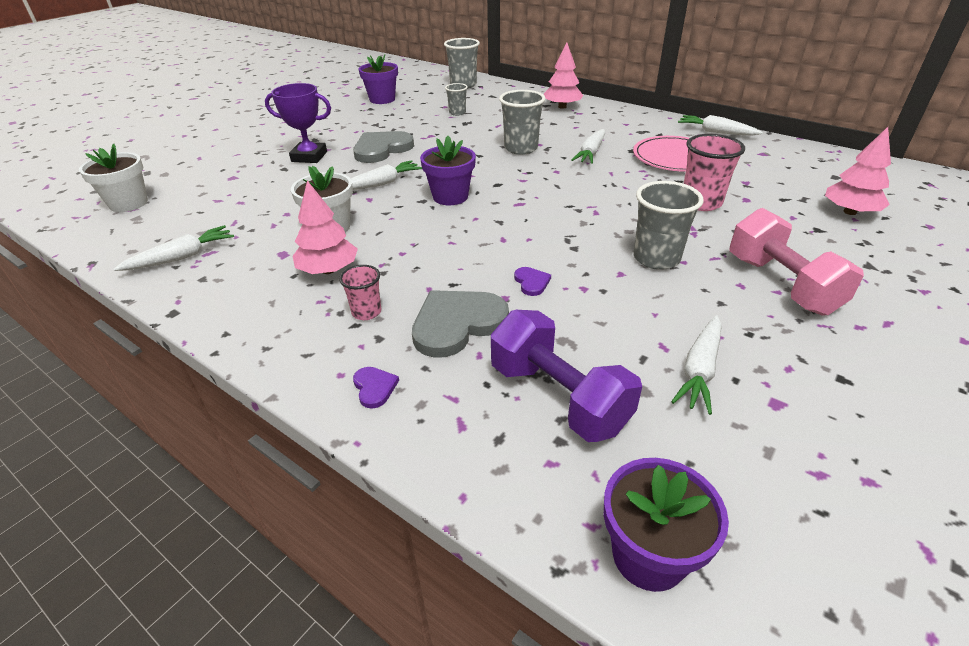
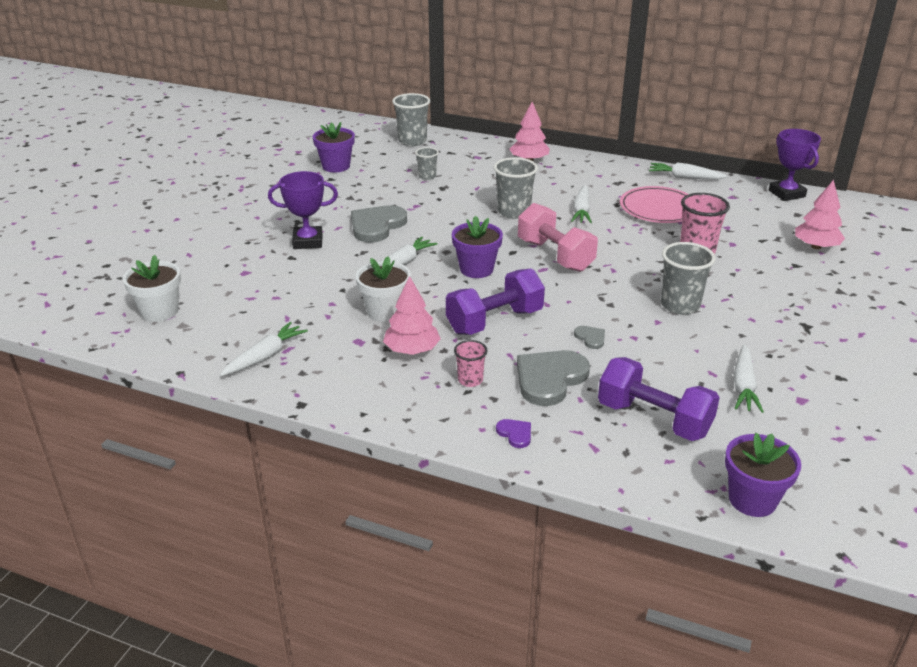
camera: 15 degrees left, 5 degrees down
purple heart [514,267,551,296] -> grey heart [574,326,605,349]
pink dumbbell [730,208,864,316] -> pink dumbbell moved to [518,203,598,272]
none -> purple dumbbell [446,269,545,335]
none -> purple trophy [769,129,821,201]

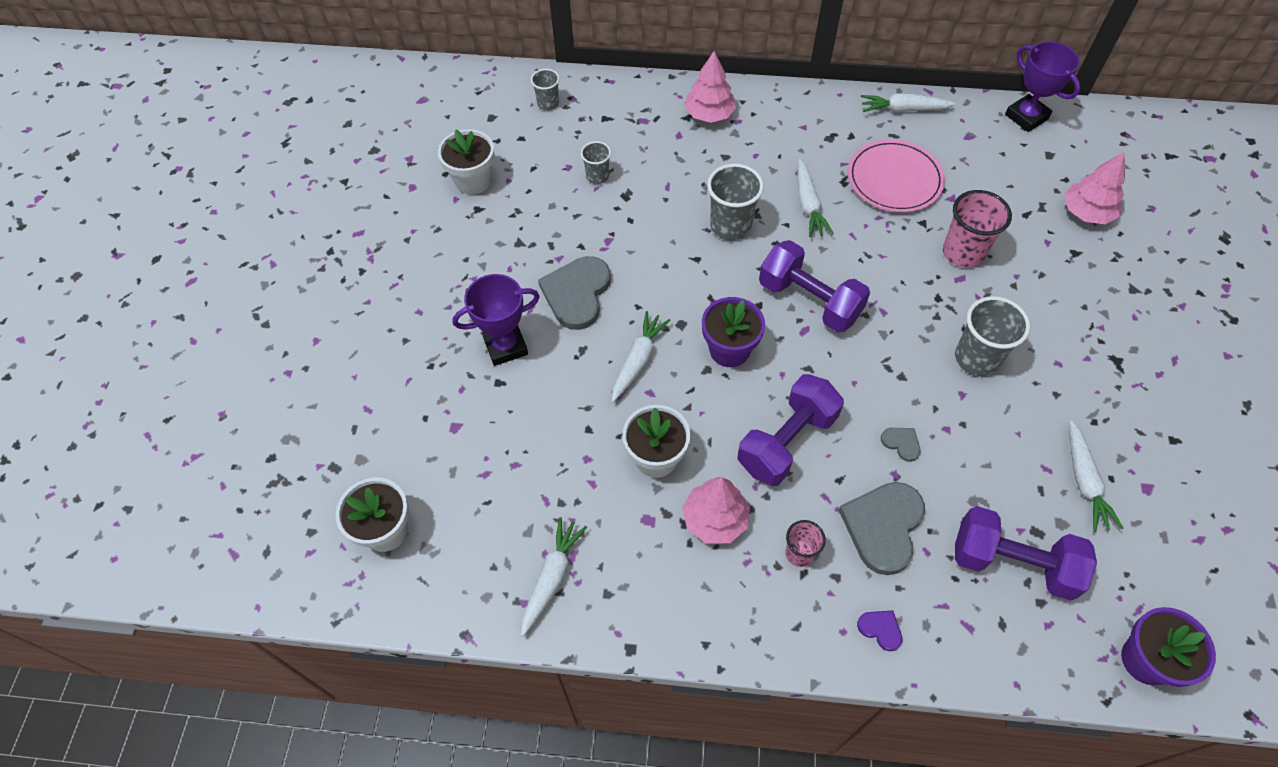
camera: 15 degrees left, 25 degrees up
purple flower pot [313,122,355,172] -> white flower pot [438,129,494,194]
grey cup [392,93,430,146] -> grey cup [531,69,560,110], size x0.58
pink dumbbell [518,203,598,272] -> purple dumbbell [759,240,870,333]

